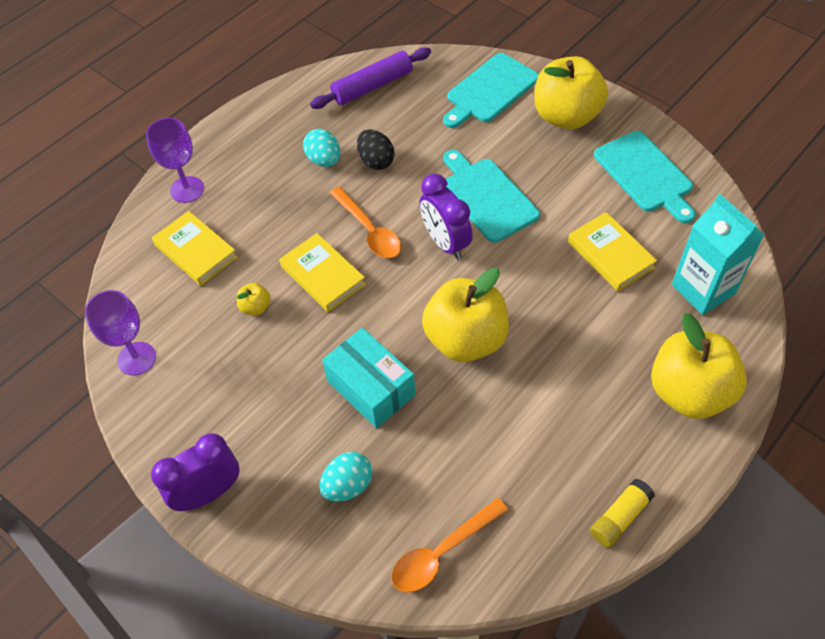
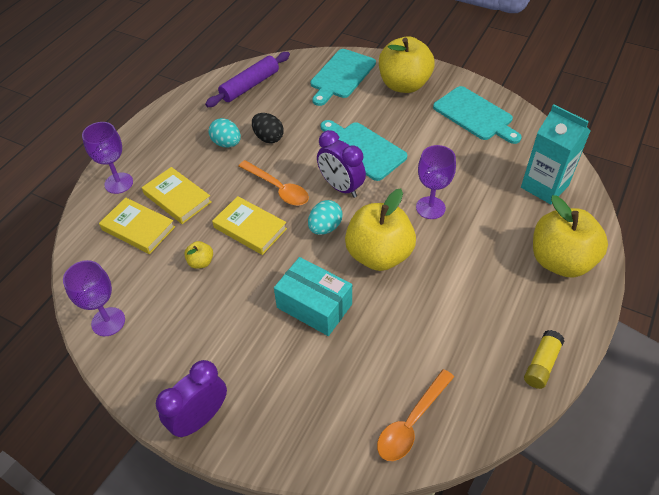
camera: 15 degrees left, 5 degrees down
turquoise egg [319,452,372,502] -> turquoise egg moved to [308,200,343,235]
yellow book [568,212,657,291] -> yellow book moved to [142,167,211,224]
none -> purple goblet [416,145,456,219]

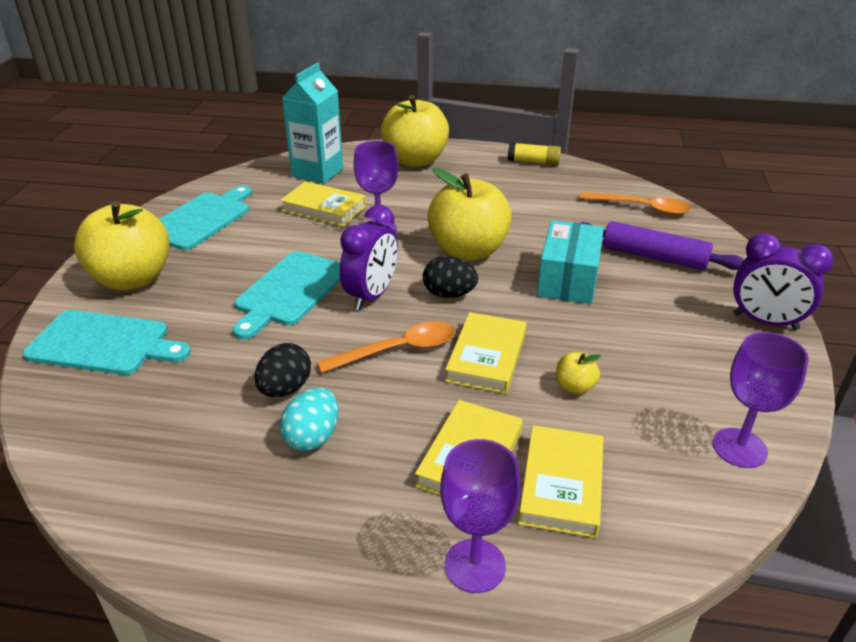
camera: 110 degrees left, 15 degrees down
purple rolling pin [205,52,290,107] -> purple rolling pin moved to [581,221,744,270]
orange spoon [239,160,309,206] -> orange spoon turned 45 degrees clockwise [317,321,455,373]
turquoise egg [308,200,343,235] -> black egg [423,256,478,298]
none -> yellow book [280,181,366,226]

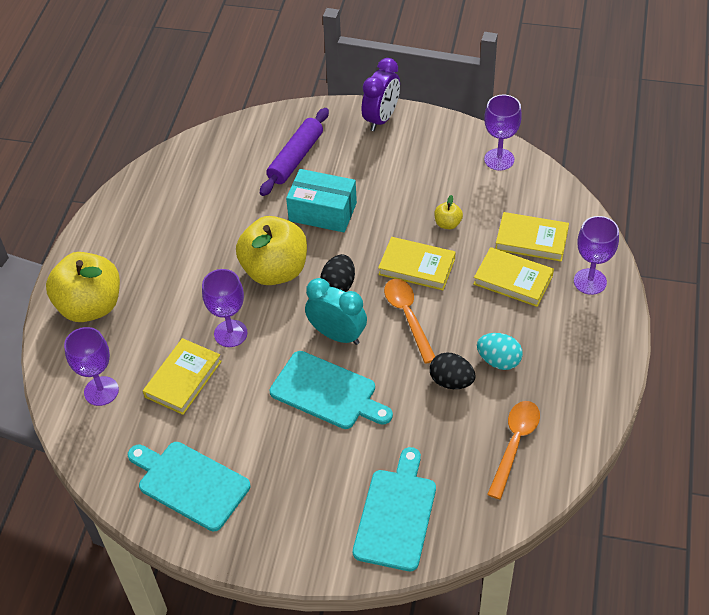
camera: 85 degrees left, 15 degrees up
yellow apple [74,201,169,291] -> none
turquoise carton [282,63,343,184] -> purple goblet [64,327,119,406]
purple clock [340,205,398,310] -> turquoise clock [305,278,367,345]
yellow glue stick [508,142,561,166] -> none
orange spoon [579,192,691,215] -> orange spoon moved to [487,401,540,499]

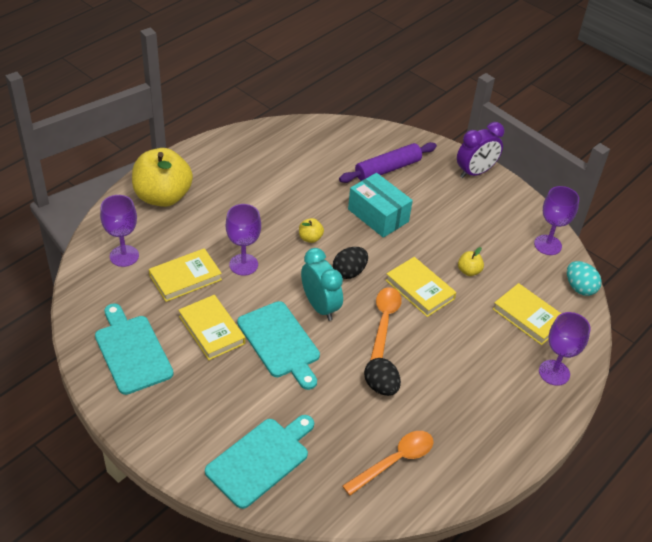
camera: 25 degrees right, 5 degrees down
yellow apple [236,216,307,285] -> yellow apple [299,218,324,243], size x0.41
yellow book [473,247,554,307] -> yellow book moved to [179,295,245,360]
turquoise egg [477,333,523,370] -> turquoise egg moved to [567,261,602,296]

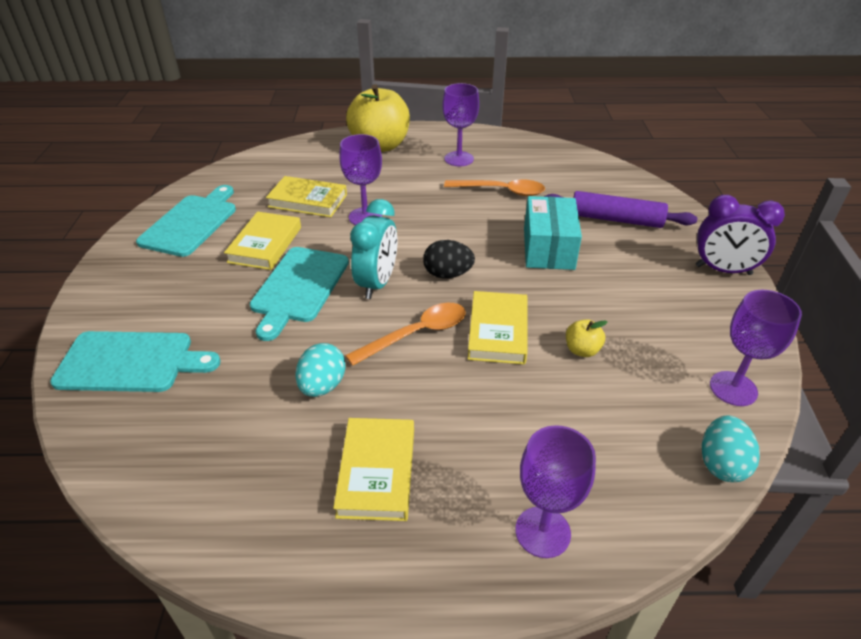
camera: 50 degrees right, 5 degrees down
purple goblet [100,195,139,267] -> purple goblet moved to [442,83,479,166]
yellow apple [299,218,324,243] -> none
orange spoon [342,431,434,496] -> orange spoon moved to [444,179,545,196]
black egg [364,358,401,396] -> turquoise egg [295,343,346,397]
yellow book [493,283,562,345] -> yellow book moved to [333,418,414,521]

